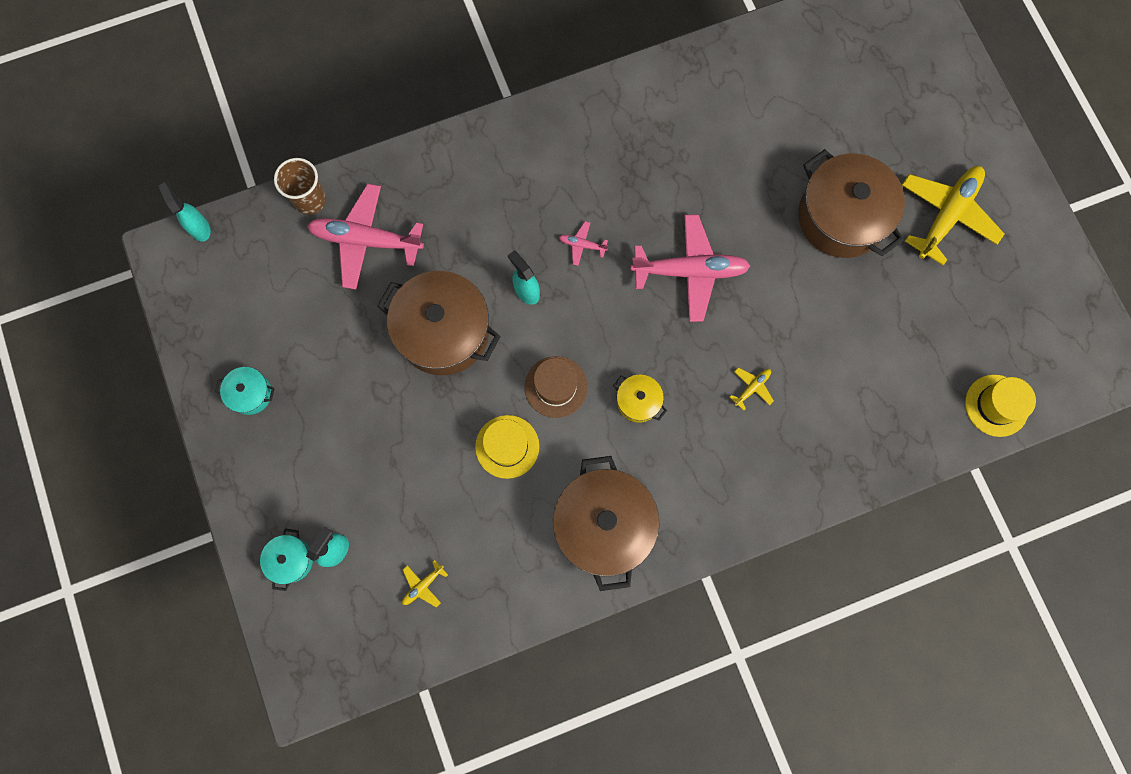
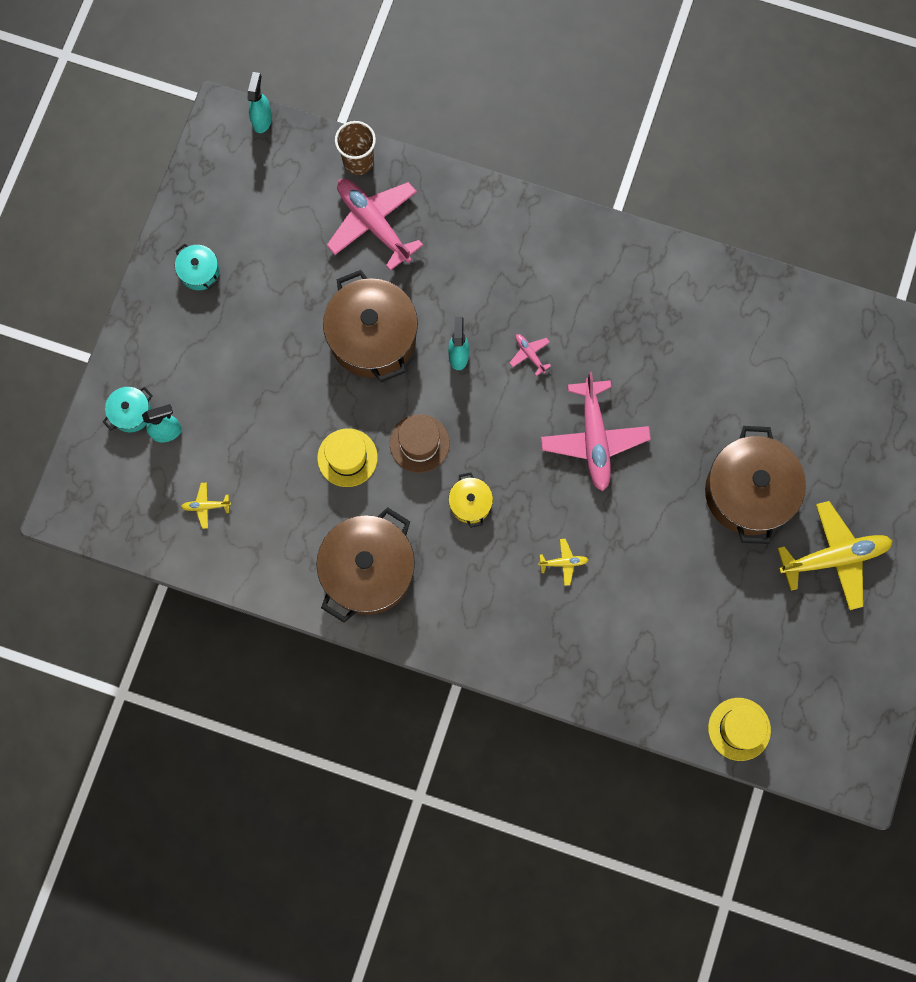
camera: 40 degrees right, 0 degrees up
pink plane [630,215,750,322] -> pink plane turned 45 degrees clockwise [541,372,651,491]

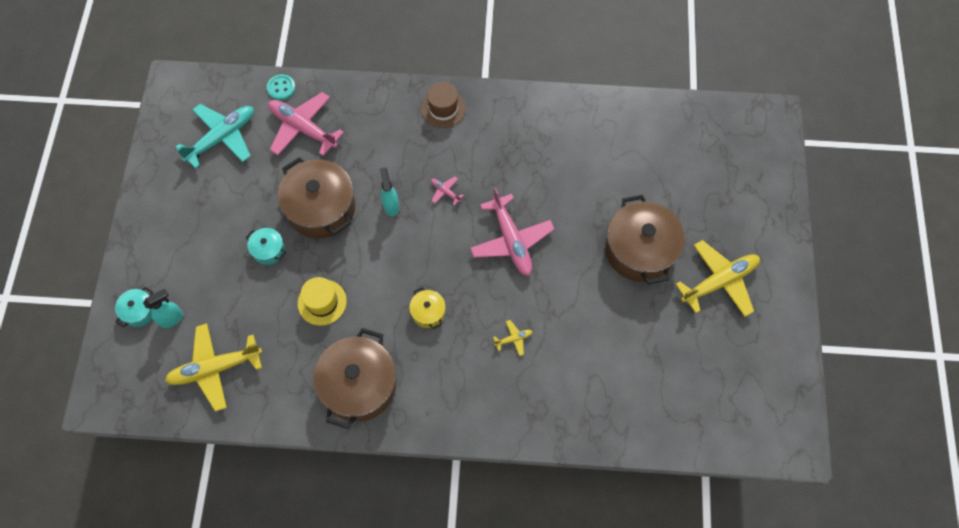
camera: 15 degrees left, 10 degrees down
turquoise pot [175,244,219,290] -> turquoise pot moved to [246,228,286,265]
yellow plane [181,483,231,529] -> yellow plane [165,323,262,412], size x2.34
turquoise spray bottle [247,72,272,133] -> none
brown cup [335,121,376,175] -> turquoise button [267,74,296,100]
brown hat [390,414,450,473] -> brown hat moved to [421,82,466,128]
yellow hat [708,698,771,761] -> none
none -> turquoise plane [176,104,254,169]

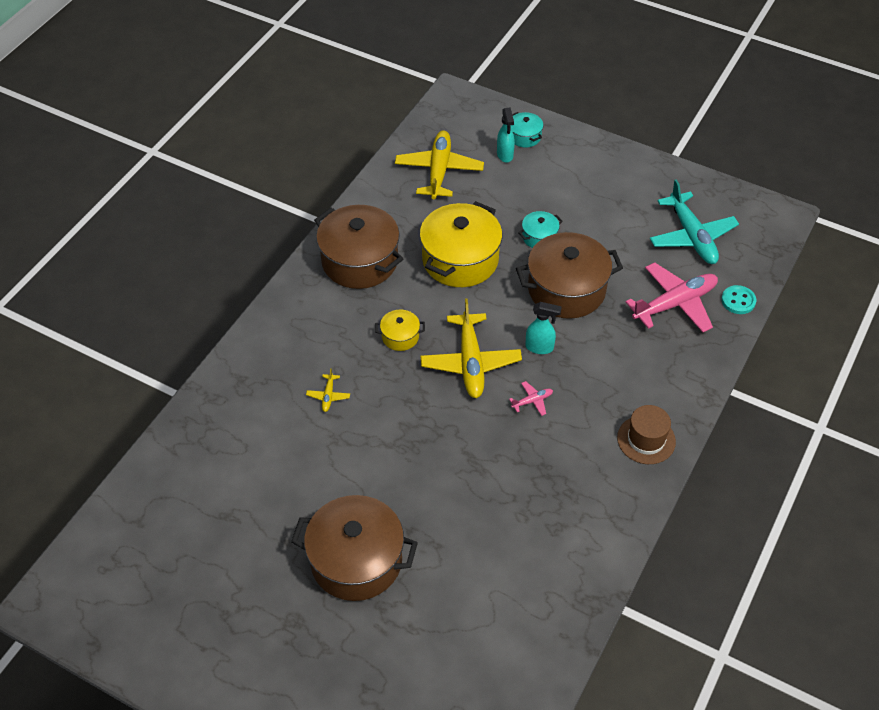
camera: 115 degrees right, 15 degrees down
yellow hat [298,277,347,326] -> yellow pot [419,201,502,287]
pink plane [470,188,554,276] -> none
yellow plane [675,240,760,317] -> yellow plane moved to [420,298,522,398]

